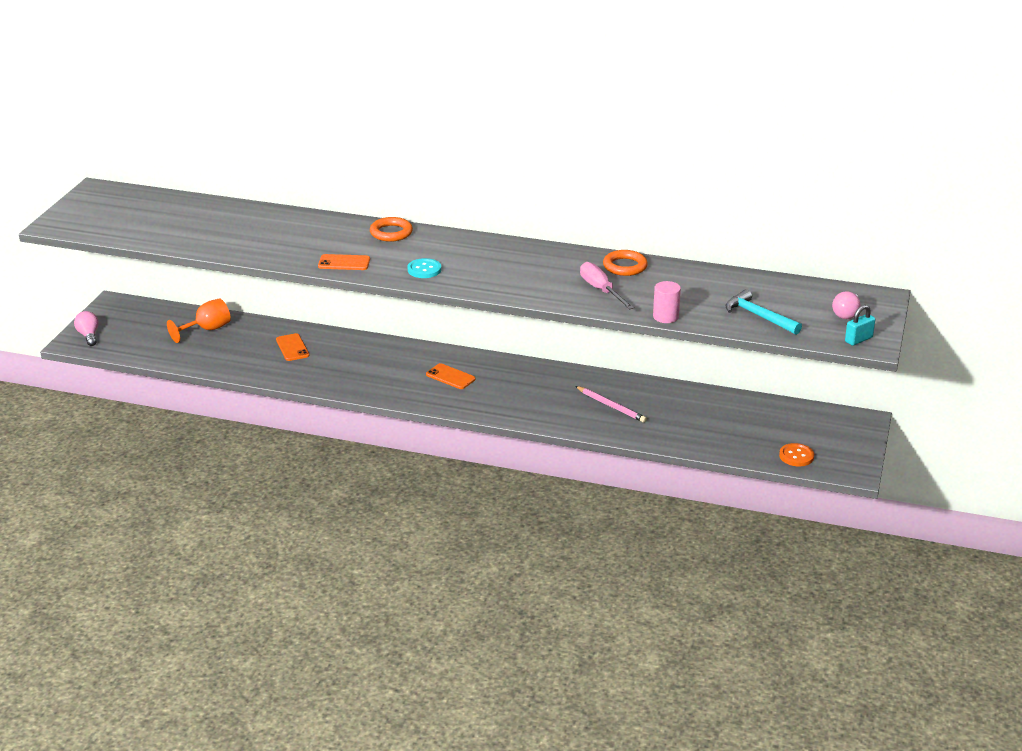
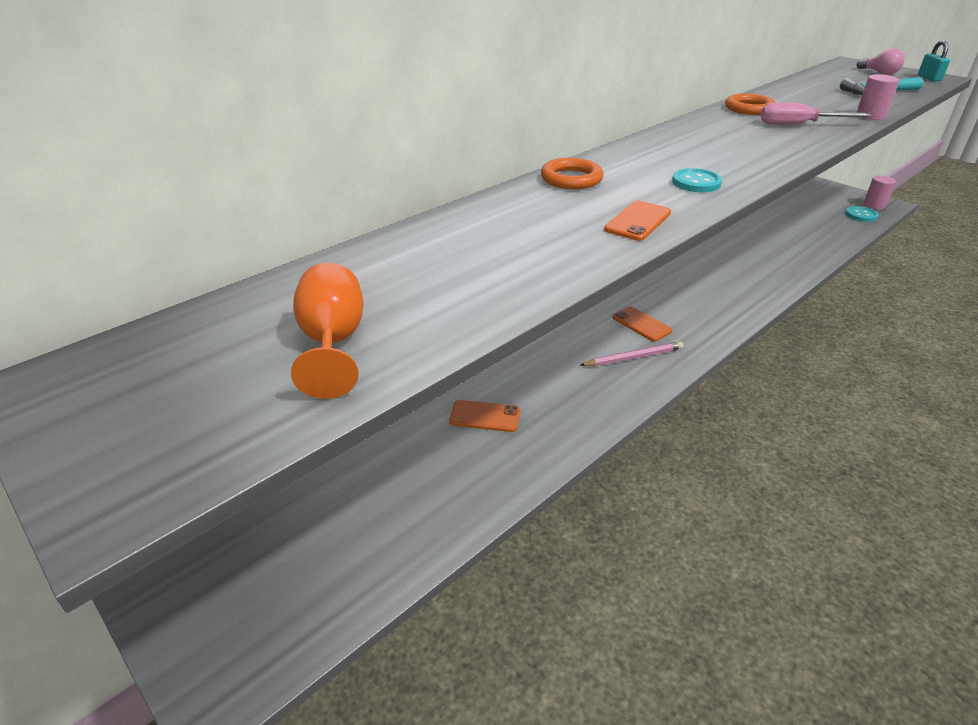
camera: 60 degrees left, 5 degrees up
pink light bulb [74,311,99,346] -> none
orange goblet [167,299,231,343] -> orange goblet moved to [291,263,364,399]
orange phone [426,363,476,389] -> orange phone turned 75 degrees clockwise [613,306,672,342]
pink pencil [575,386,647,423] -> pink pencil moved to [580,341,684,366]
orange button [779,443,814,466] -> turquoise button [845,206,878,222]
none -> pink cylinder [863,175,896,209]

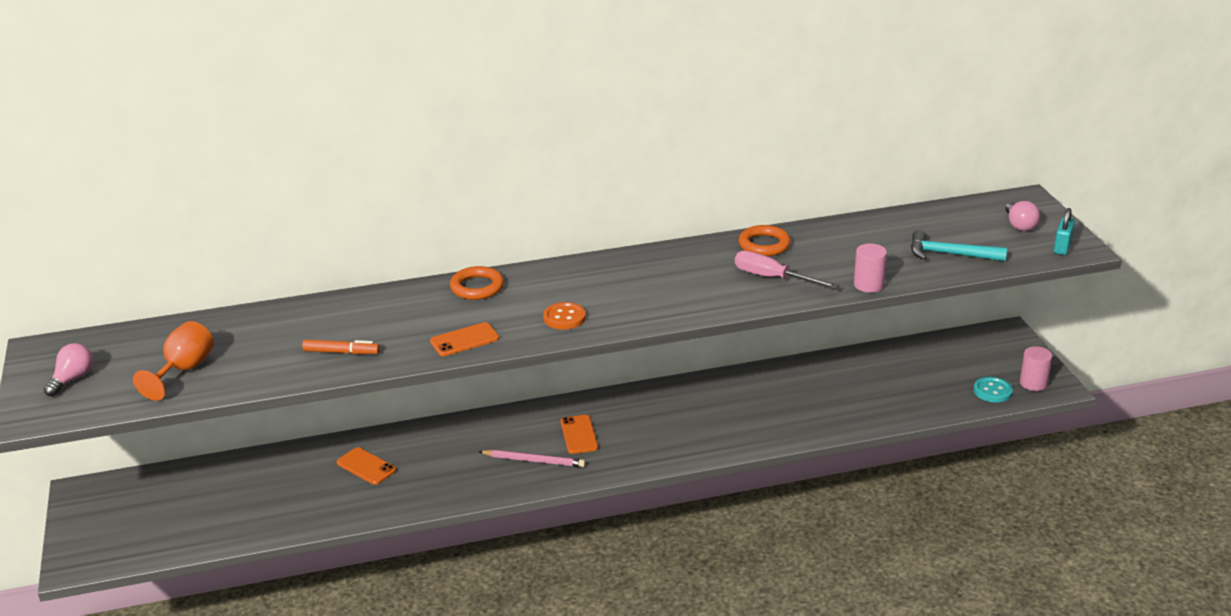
camera: 30 degrees right, 5 degrees down
turquoise button [672,168,722,192] -> orange button [543,302,586,329]
none -> pink light bulb [44,343,93,396]
none -> orange marker [302,340,380,354]

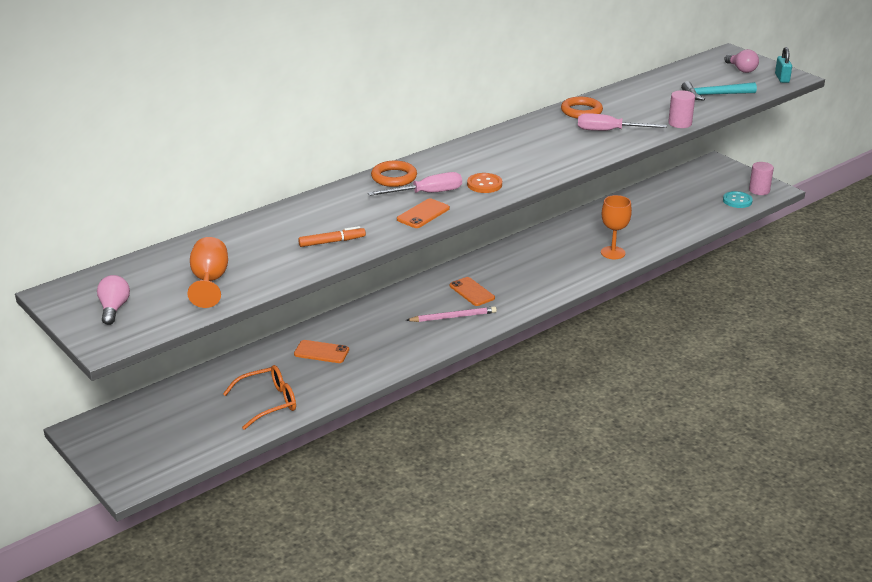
camera: 25 degrees left, 0 degrees up
none -> orange glasses [223,365,296,430]
none -> pink screwdriver [368,172,462,196]
none -> orange goblet [601,195,632,259]

